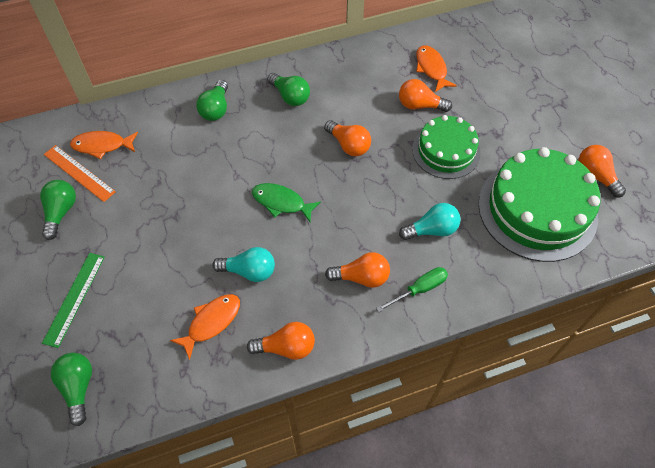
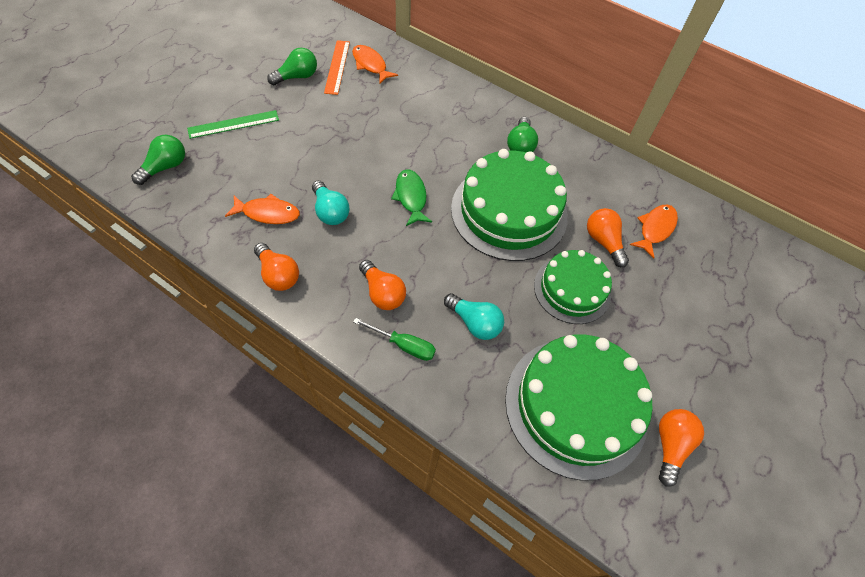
camera: 50 degrees right, 0 degrees up
green light bulb [196,80,228,121] -> none
orange light bulb [324,120,371,156] -> green cake [451,149,568,261]

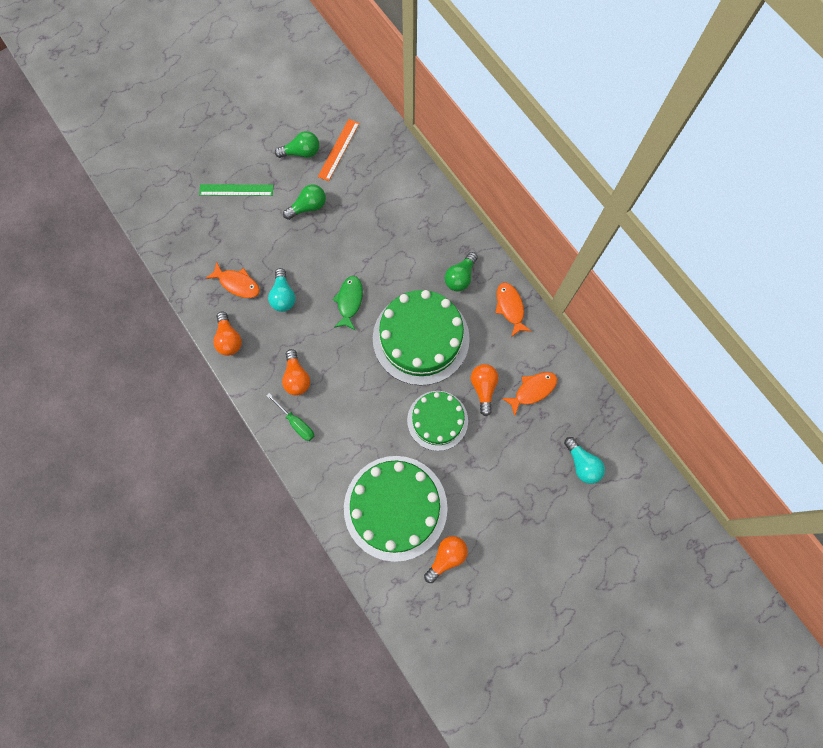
camera: 25 degrees right, 15 degrees up
green light bulb [131,135,185,185] -> green light bulb moved to [283,184,326,220]
orange fish [352,45,398,83] -> orange fish moved to [495,283,531,337]
turquoise light bulb [444,293,504,340] -> turquoise light bulb moved to [564,437,605,484]

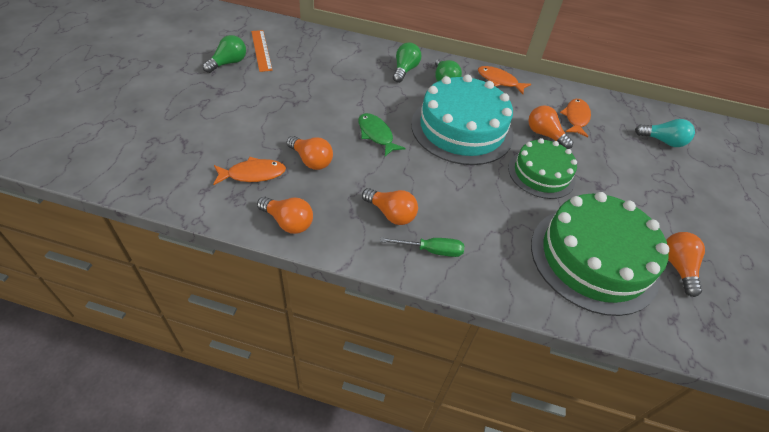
camera: 45 degrees left, 25 degrees down
green ruler [199,184,273,196] -> none
turquoise light bulb [268,268,295,312] -> orange light bulb [287,136,333,170]
green light bulb [283,184,326,220] -> green light bulb moved to [393,42,421,83]
green cake [373,290,470,385] -> turquoise cake [411,74,513,165]

